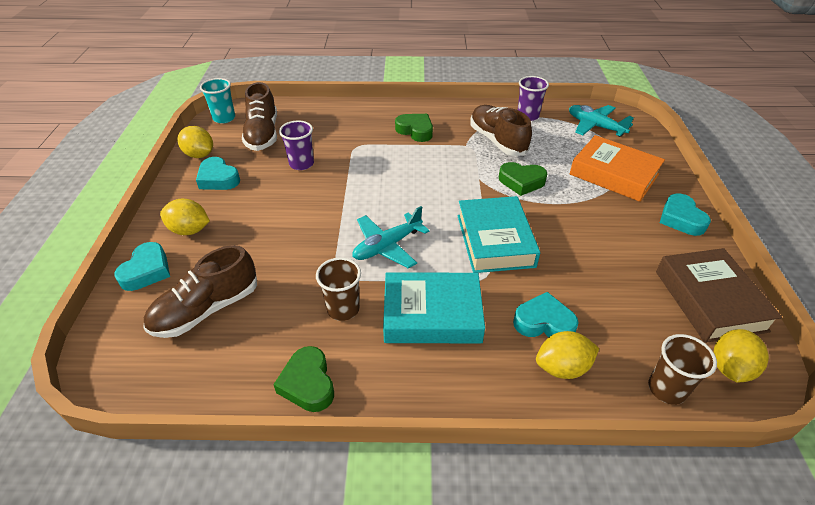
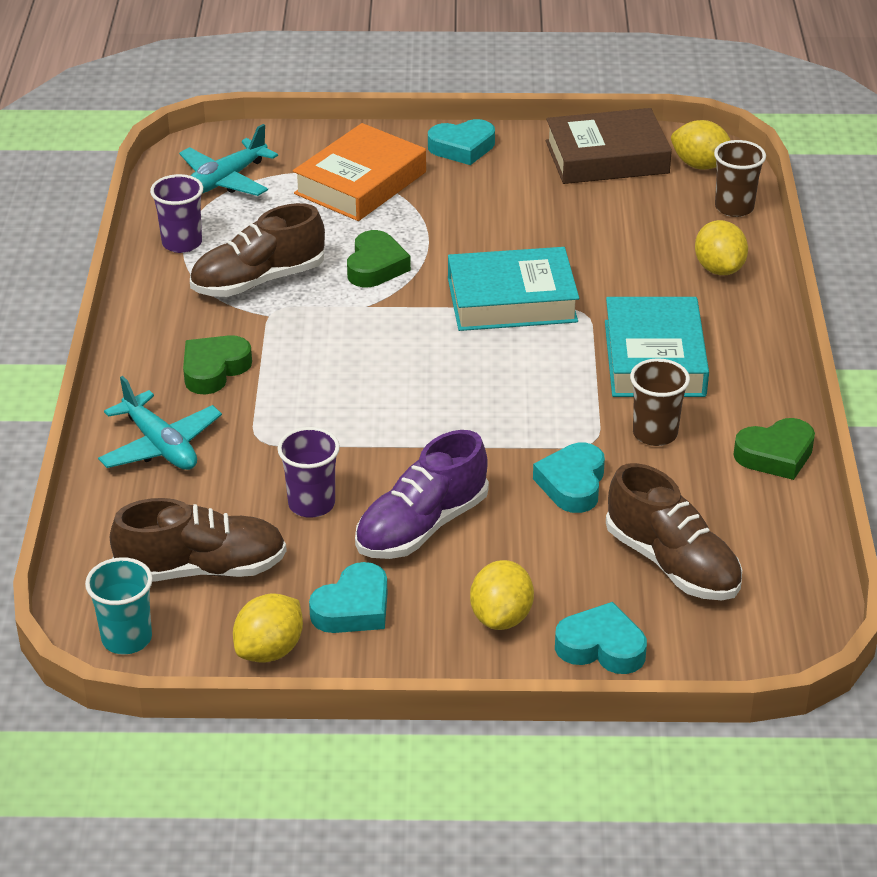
camera: 90 degrees left, 5 degrees down
turquoise plane [353,206,430,269] -> turquoise plane moved to [98,376,222,470]
turquoise heart [513,292,579,337] -> turquoise heart moved to [533,443,605,513]
none -> purple shoe [355,430,489,559]

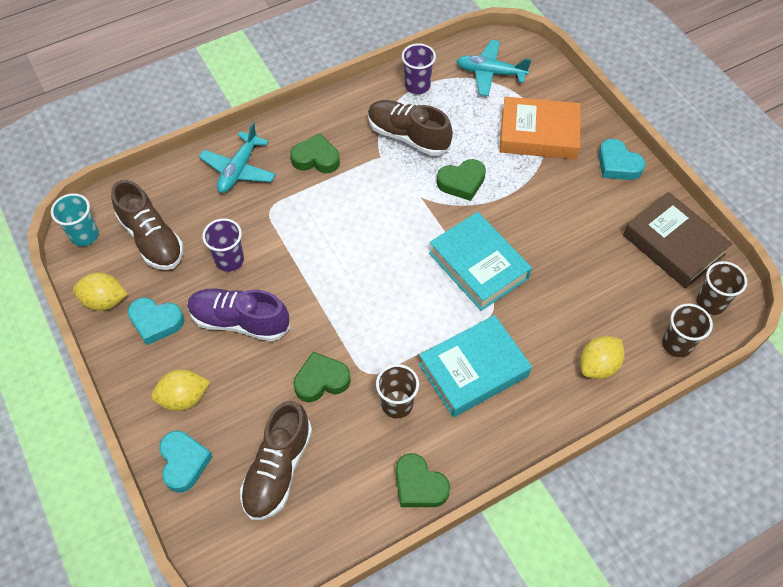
camera: 60 degrees right, 20 degrees up
turquoise heart [533,443,605,513] -> green heart [293,352,351,402]
yellow lemon [671,120,730,170] -> brown cup [696,261,747,315]

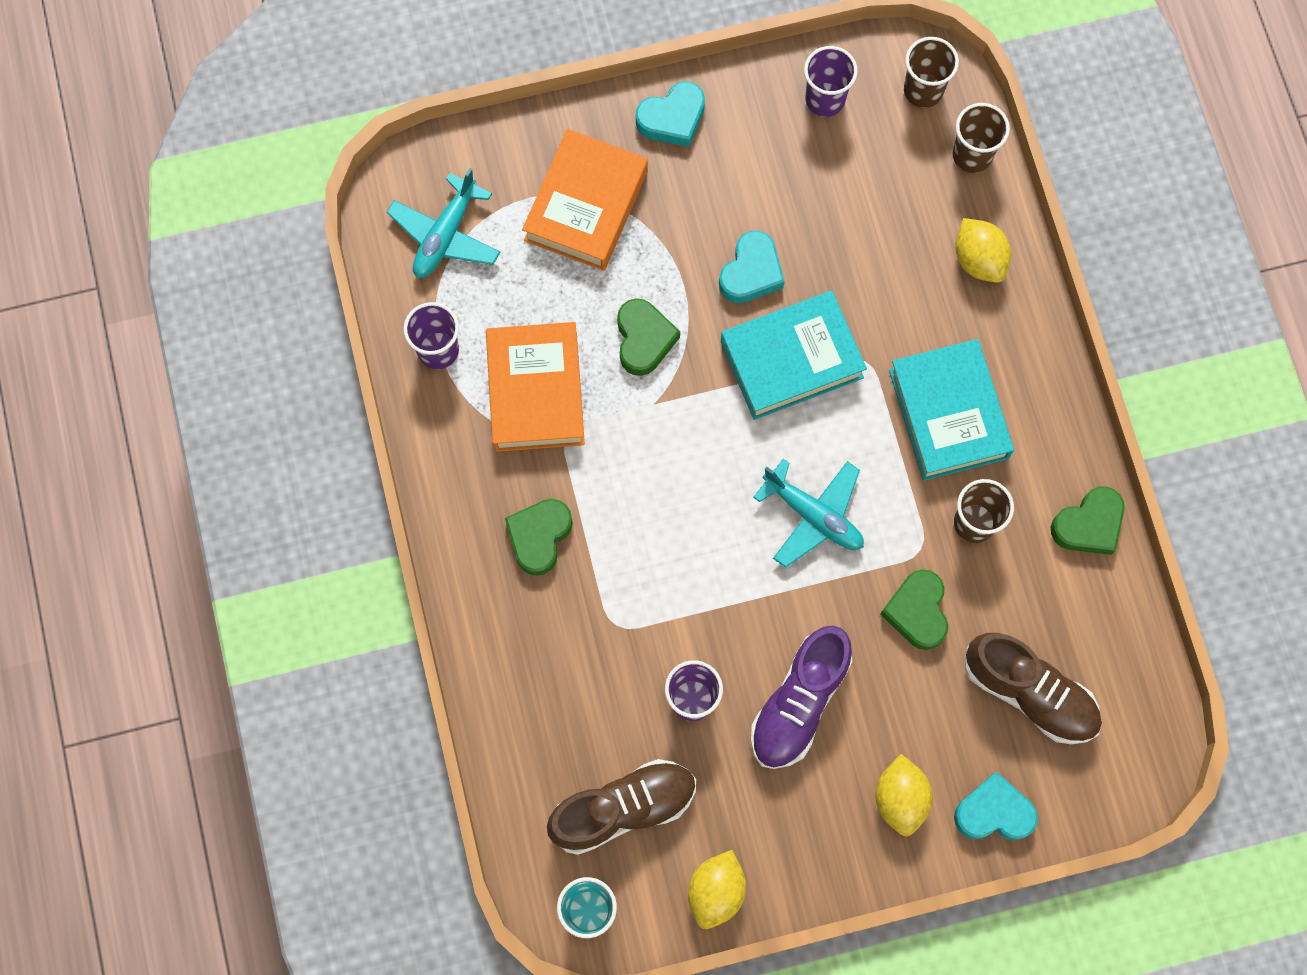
camera: 75 degrees left, 15 degrees up
turquoise heart [128,298,185,345] -> turquoise heart moved to [719,230,784,303]
turquoise plane [199,123,276,193] -> turquoise plane moved to [753,459,864,568]
brown shoe [368,100,453,156] -> orange book [486,322,585,452]
brown book [623,192,733,289] -> purple cup [804,46,858,117]

